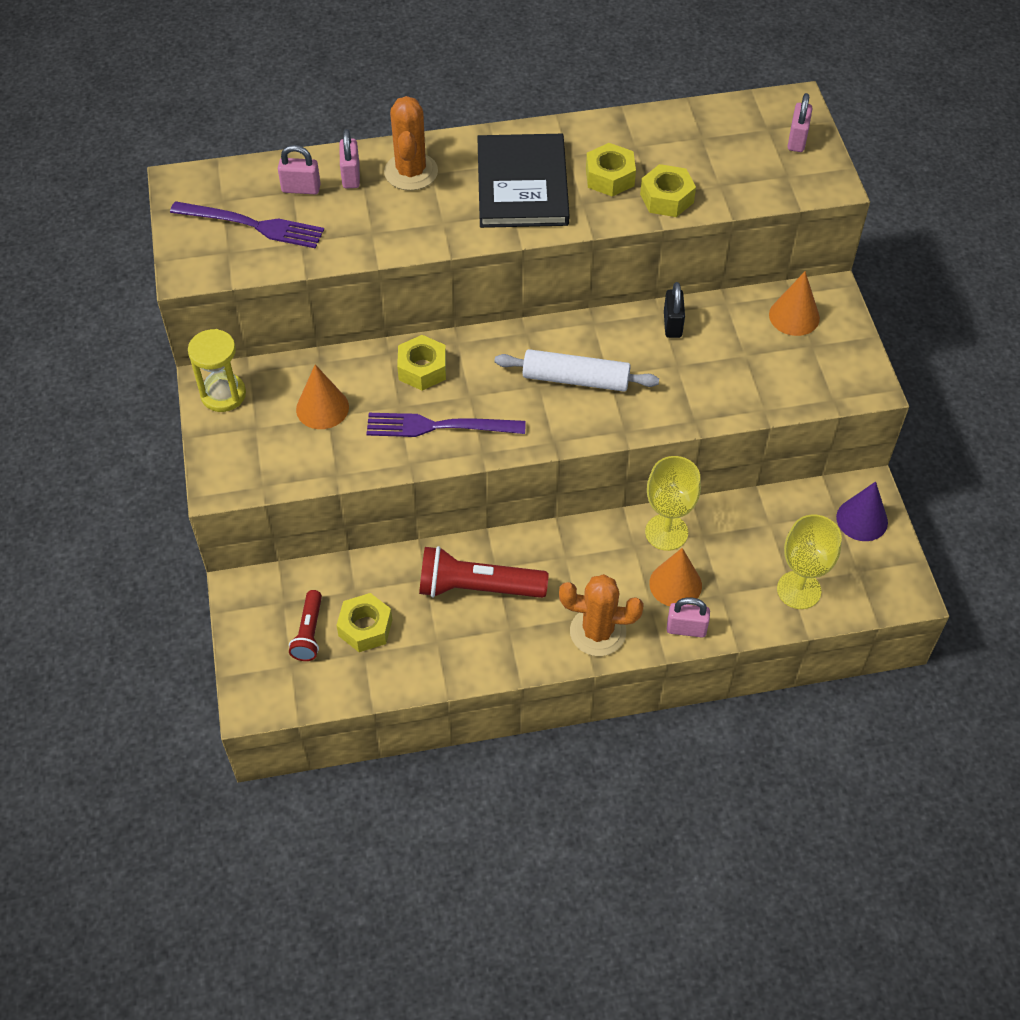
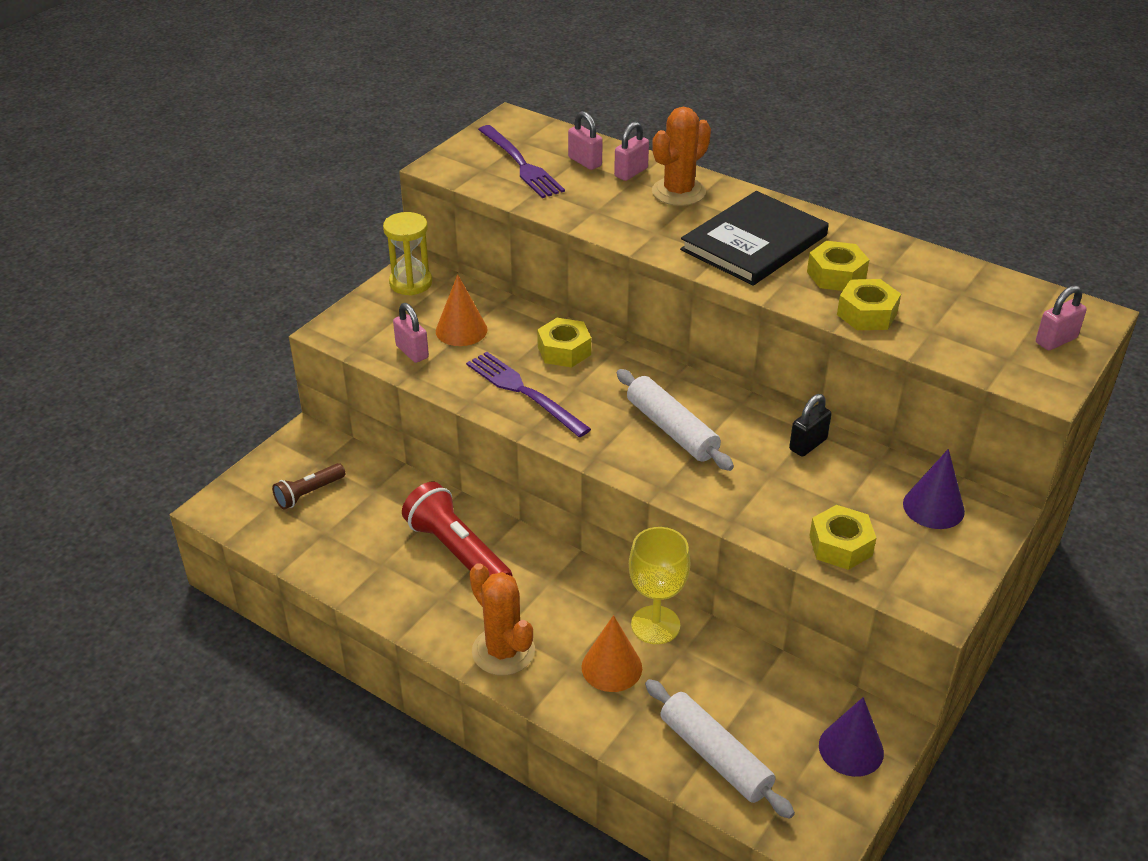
camera: 45 degrees right, 15 degrees down
red flashlight [289,590,322,661] -> brown flashlight [272,463,345,510]
yellow nut [336,593,392,652] -> yellow nut moved to [809,505,876,570]
pink padlock [667,597,710,637] -> pink padlock moved to [393,303,429,363]
orange cone [769,271,820,336] -> purple cone [903,449,965,529]
yellow goblet [777,514,842,609] -> white rolling pin [645,679,795,819]

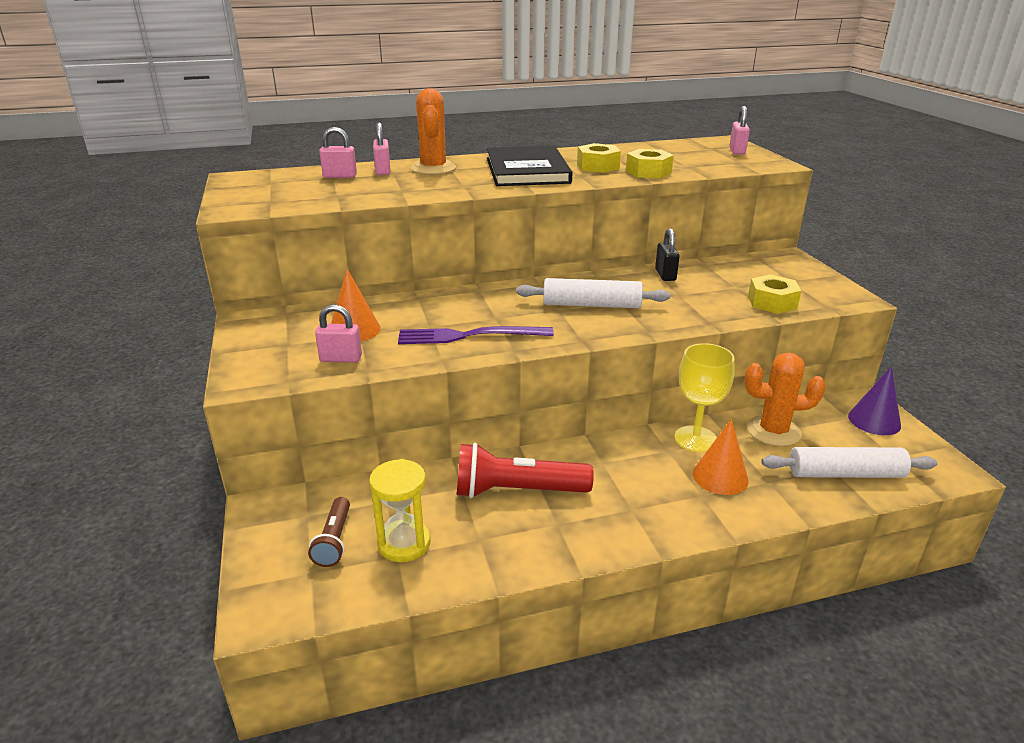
camera: 50 degrees left, 10 degrees down
yellow hourglass [383,212,432,296] -> yellow hourglass moved to [369,459,431,562]
orange cactus [469,563,535,675] -> orange cactus moved to [744,352,826,447]
purple fork [478,125,565,198] -> none
yellow nut [537,318,591,367] -> none
purple cone [903,449,965,529] -> none

